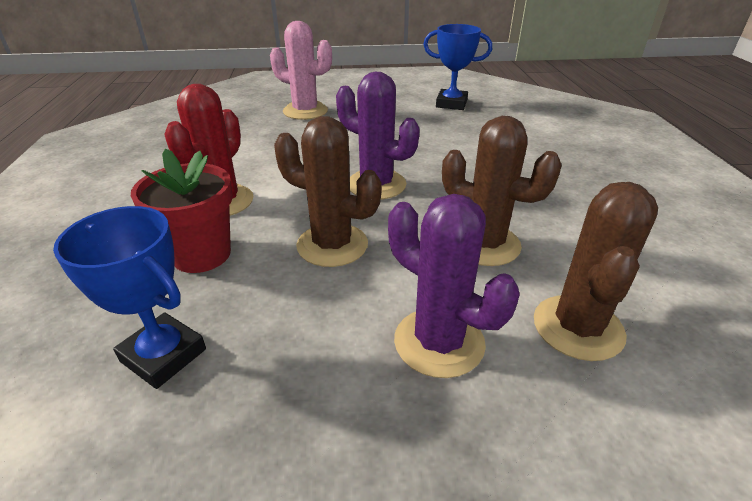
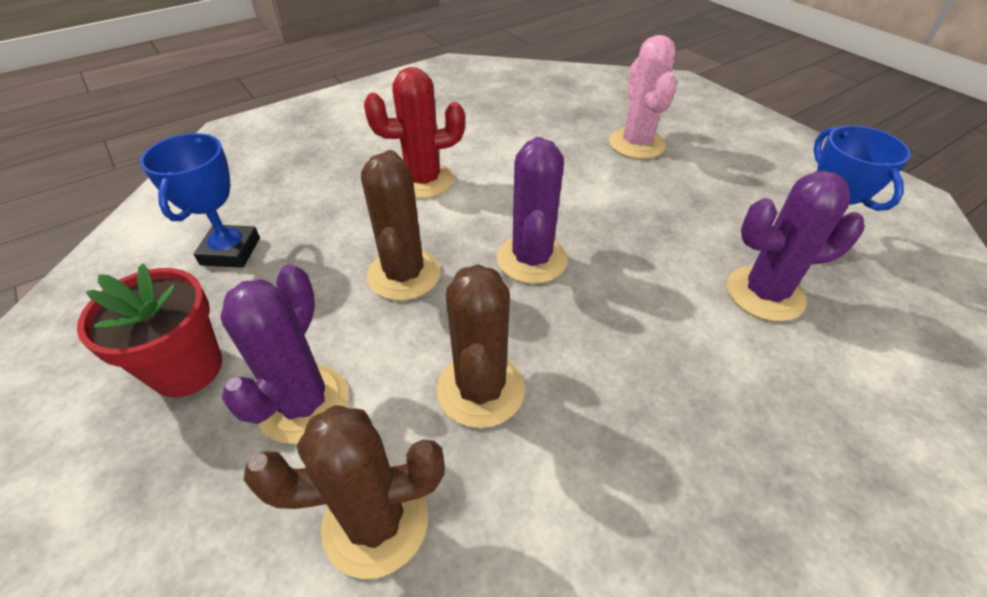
camera: 60 degrees right, 10 degrees up
red flower pot [131,148,233,273] -> red flower pot moved to [77,264,222,397]
none -> purple cactus [727,171,864,322]

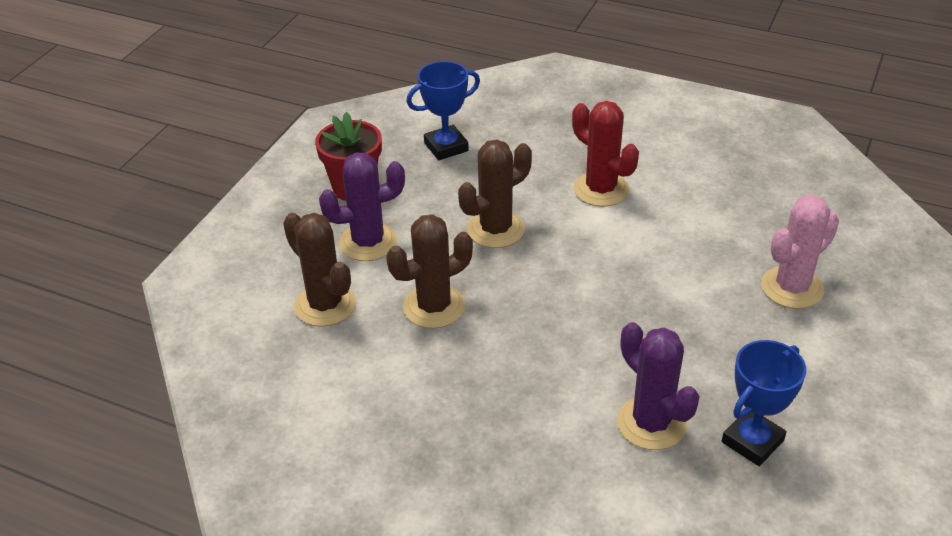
camera: 60 degrees right, 5 degrees down
purple cactus [497,137,568,284] -> none

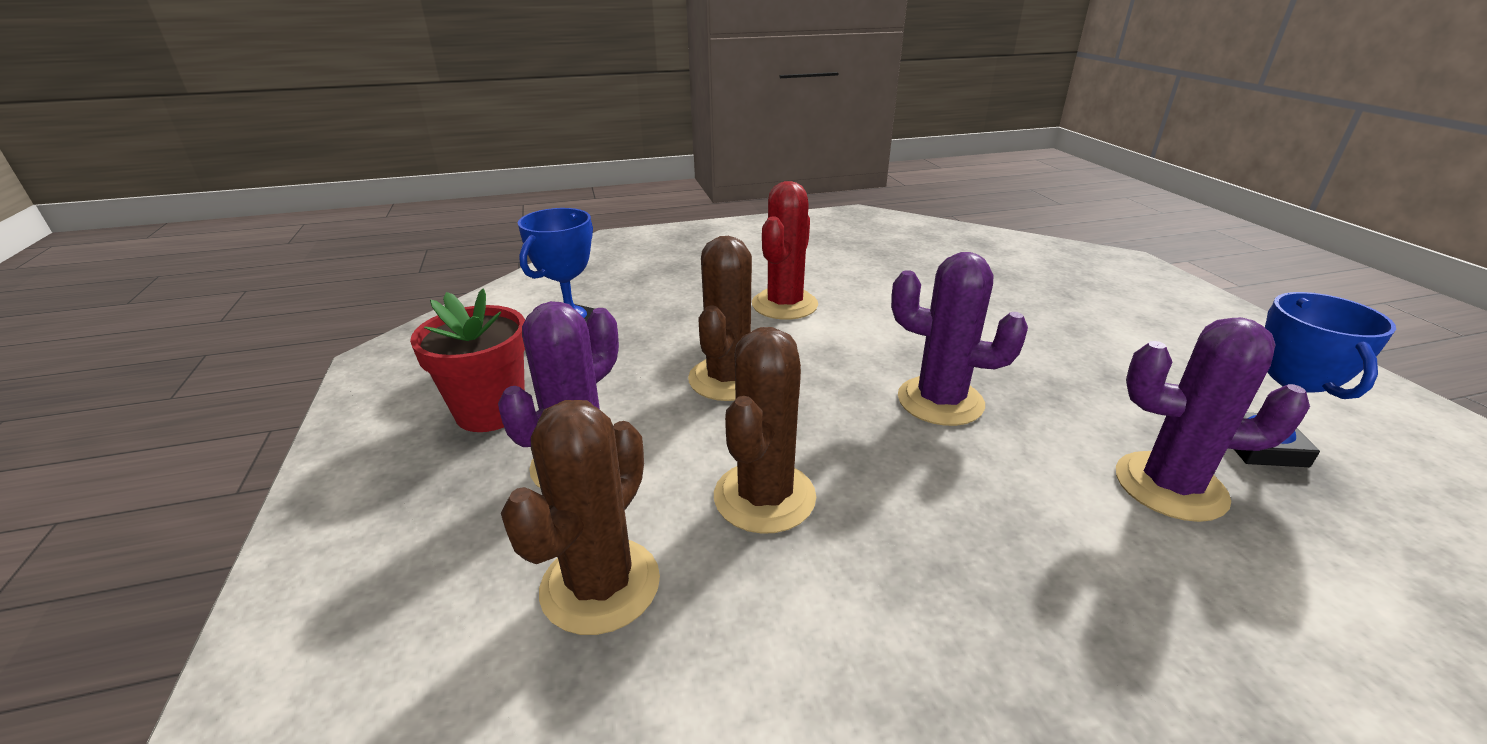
camera: 40 degrees left, 10 degrees down
brown cactus [283,213,356,327] -> brown cactus turned 75 degrees counterclockwise [501,400,660,635]
red cactus [572,101,639,207] -> red cactus turned 75 degrees counterclockwise [752,181,818,320]
pink cactus [761,195,839,309] -> none
none -> purple cactus [891,252,1028,426]

